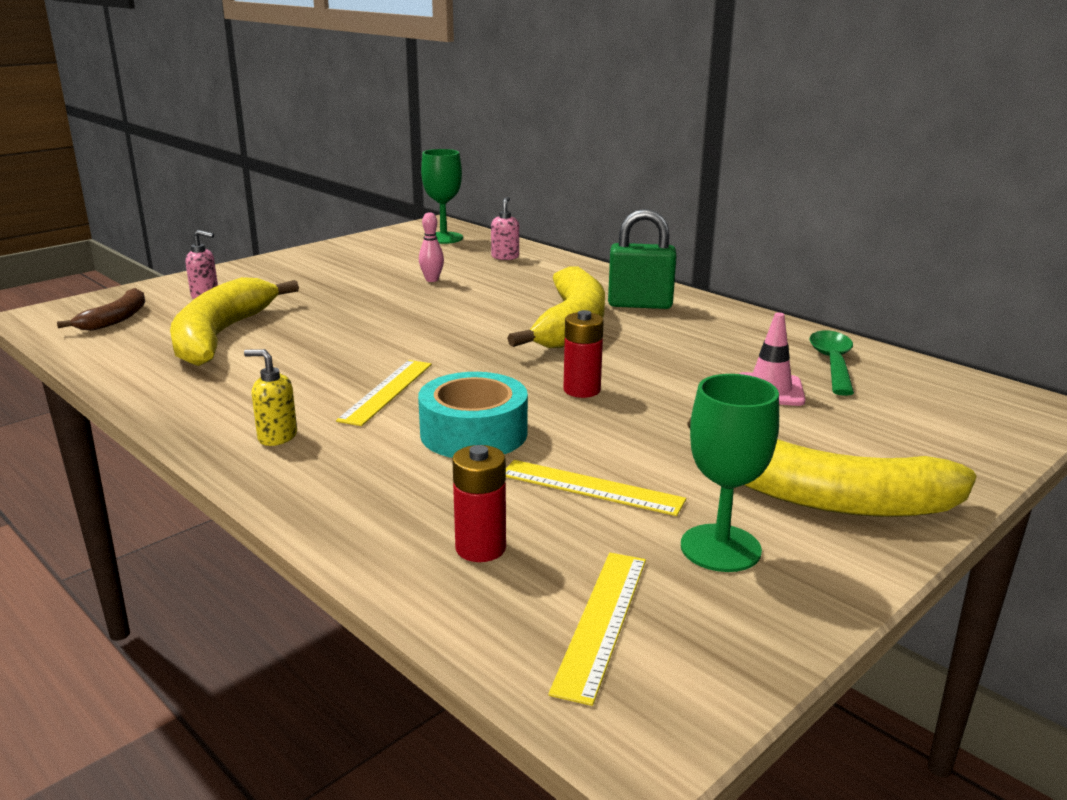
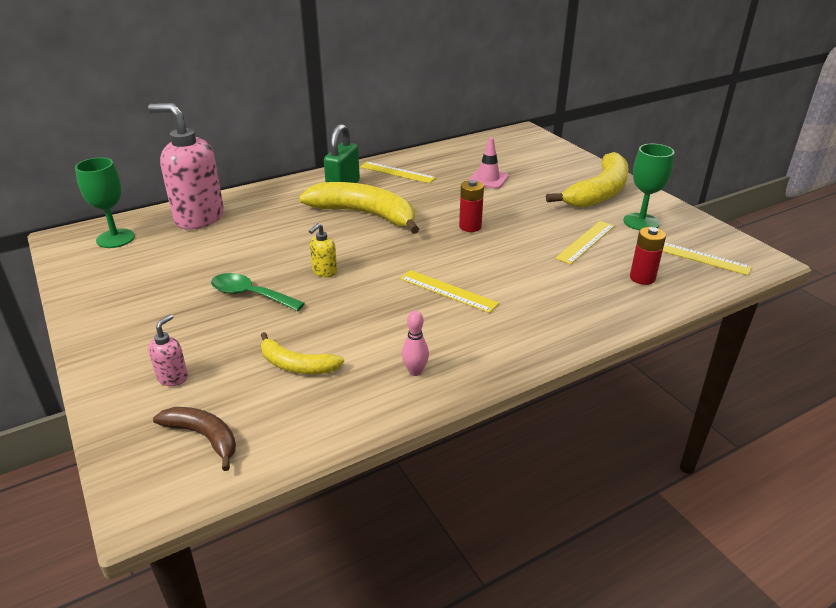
camera: 75 degrees left, 10 degrees up
yellow banana [170,277,299,366] -> yellow banana [261,332,344,374], size x0.53
yellow soap dispenser [244,349,297,446] -> yellow soap dispenser moved to [309,223,337,277]
turquoise tape [418,372,528,458] -> none
pink bowling pin [419,212,444,282] -> pink bowling pin moved to [402,311,429,376]
pink soap dispenser [491,197,519,260] -> pink soap dispenser [148,103,224,230], size x2.34
green spoon [810,330,854,396] -> green spoon moved to [211,273,305,311]
none -> yellow ruler [360,162,436,183]

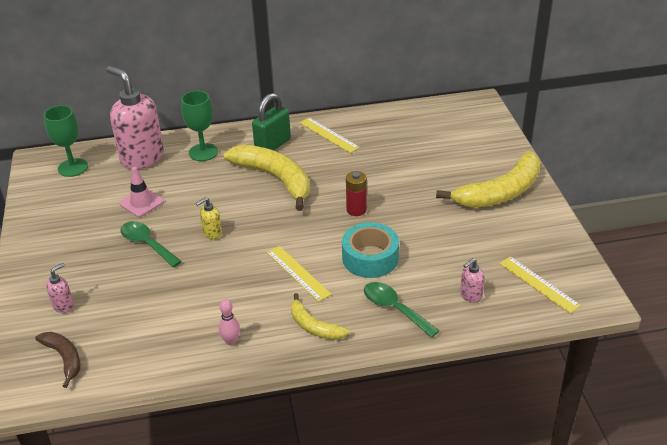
camera: 20 degrees right, 5 degrees up
yellow banana [261,332,344,374] -> yellow banana moved to [291,293,350,340]
pink traffic cone [469,137,509,189] -> pink traffic cone moved to [120,167,164,217]
yellow ruler [555,221,615,264] -> none
green goblet [623,144,674,230] -> green goblet moved to [181,91,218,161]
red battery [630,227,666,285] -> pink soap dispenser [460,258,485,303]
none -> turquoise tape [342,222,399,278]
none -> green spoon [364,282,440,338]

